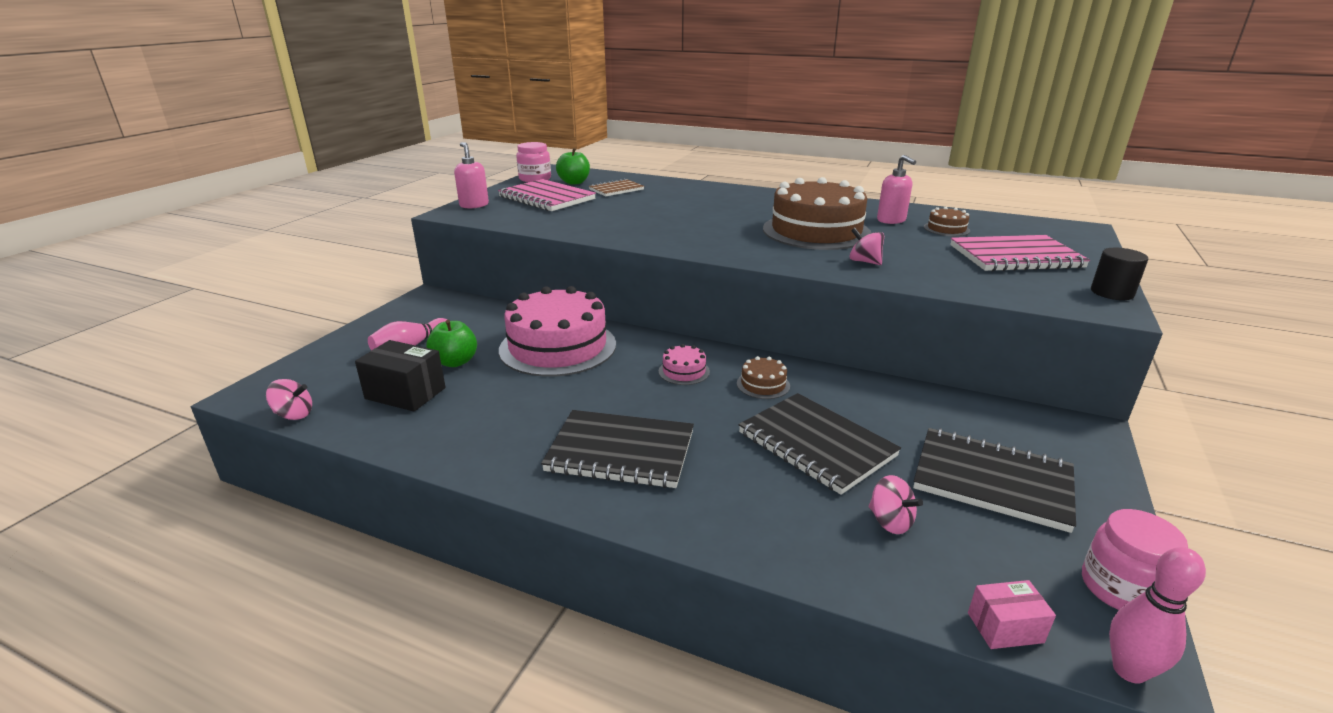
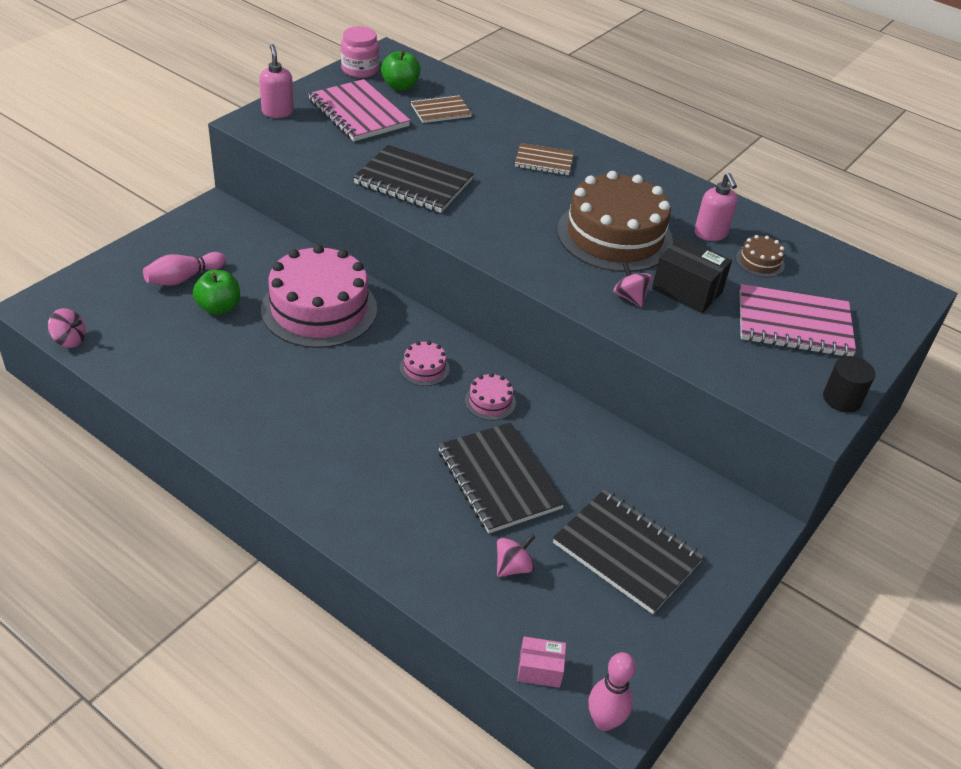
camera: 10 degrees right, 15 degrees up
black box [355,340,446,412] -> black box moved to [652,237,732,313]
black notebook [541,410,694,488] -> black notebook moved to [353,145,474,213]
brown cake [737,356,790,399] -> pink cake [465,373,516,420]
pink spinning top [869,475,923,534] -> pink spinning top turned 105 degrees counterclockwise [497,533,535,577]
pink jar [1082,509,1188,610] -> none
none -> brown notebook [515,143,574,175]

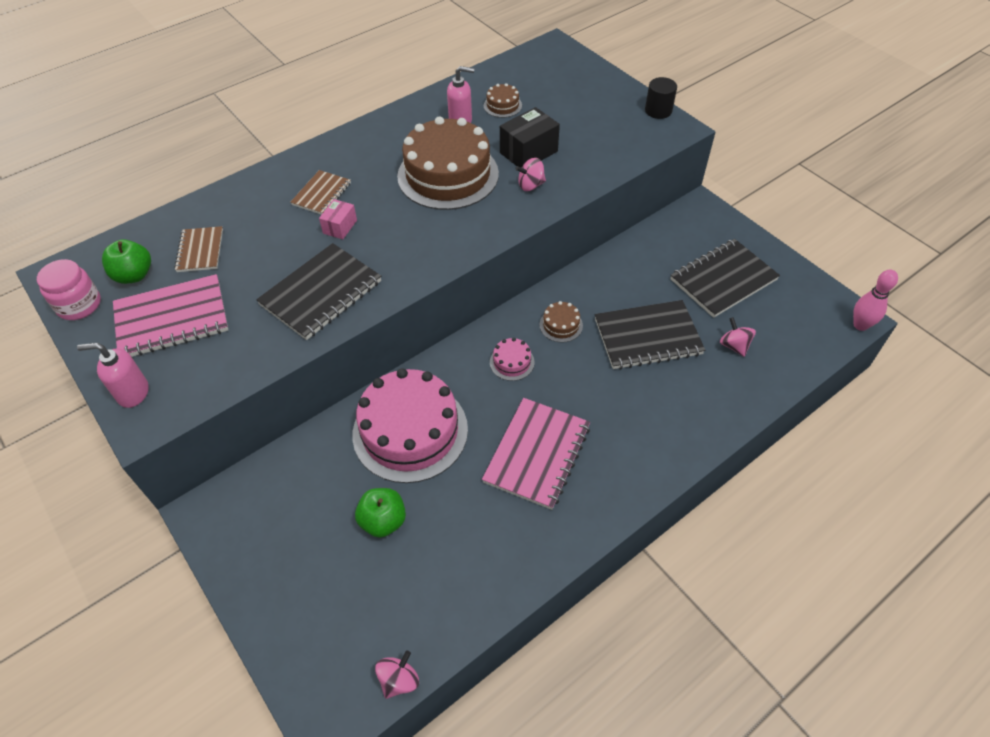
camera: 70 degrees left, 10 degrees up
pink bowling pin [143,252,226,286] -> none
pink cake [465,373,516,420] -> brown cake [539,301,583,343]
pink box [517,637,566,688] -> pink box moved to [319,199,357,239]
pink notebook [740,284,856,357] -> pink notebook moved to [482,398,590,510]

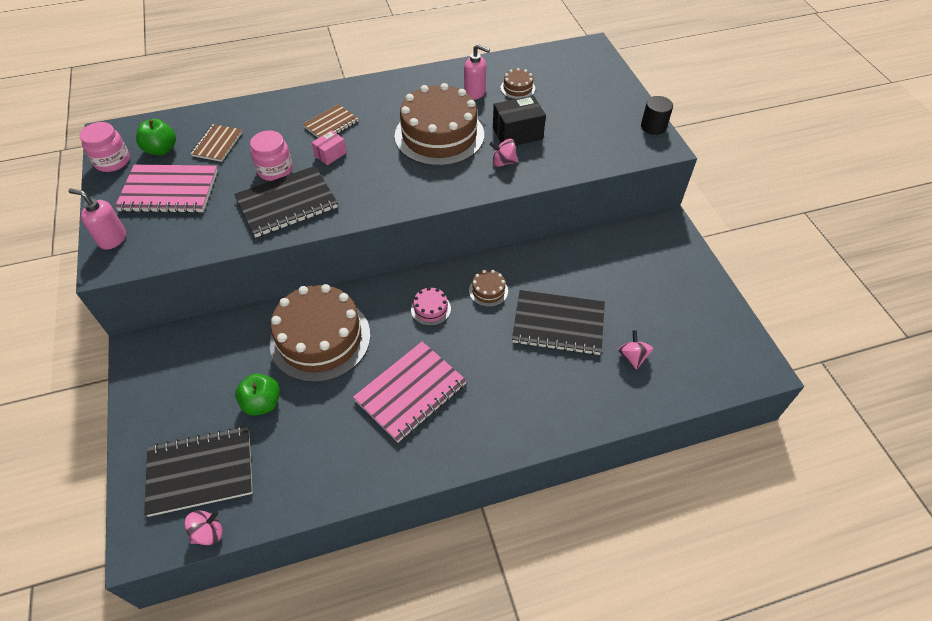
camera: 20 degrees right, 0 degrees up
pink cake [352,368,468,483] -> brown cake [270,284,370,382]
black notebook [671,239,780,318] -> black notebook moved to [144,426,253,517]
pink bowling pin [853,269,898,331] -> none
none -> pink jar [250,130,293,181]

